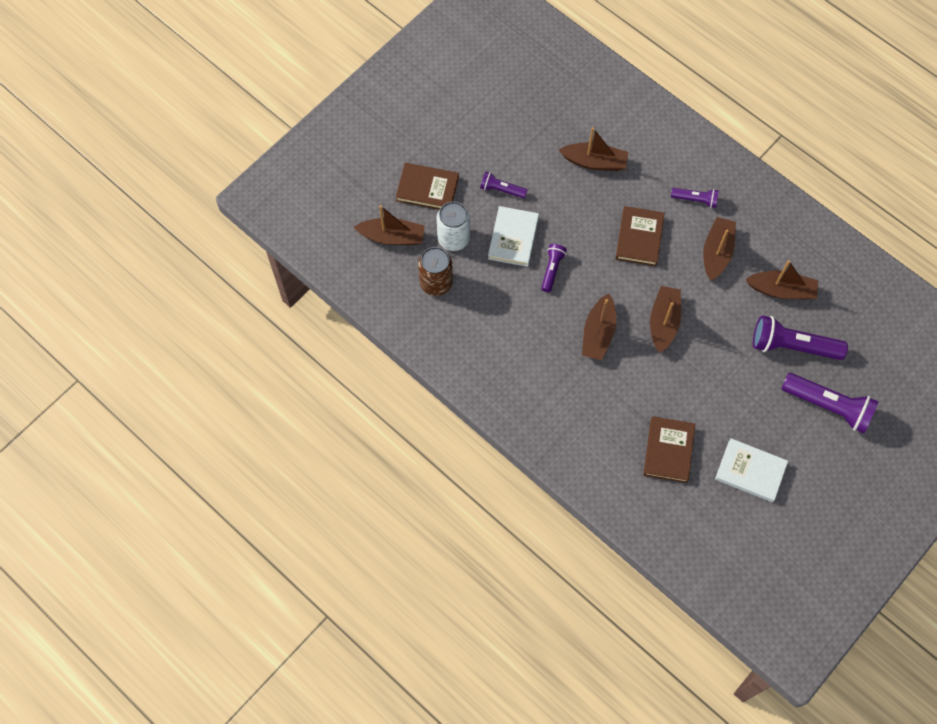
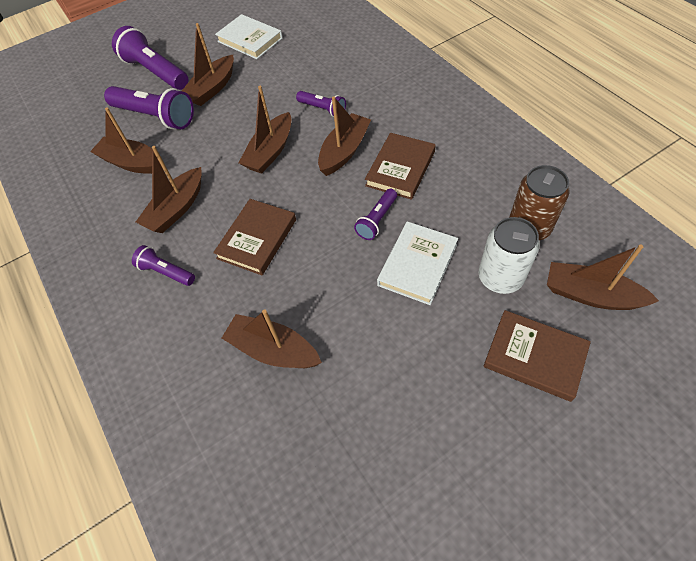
camera: 160 degrees left, 10 degrees down
purple flashlight [480,171,527,198] -> purple flashlight moved to [296,91,346,117]
brown book [643,416,695,483] -> brown book moved to [365,133,436,200]
none -> brown boat [182,23,234,106]

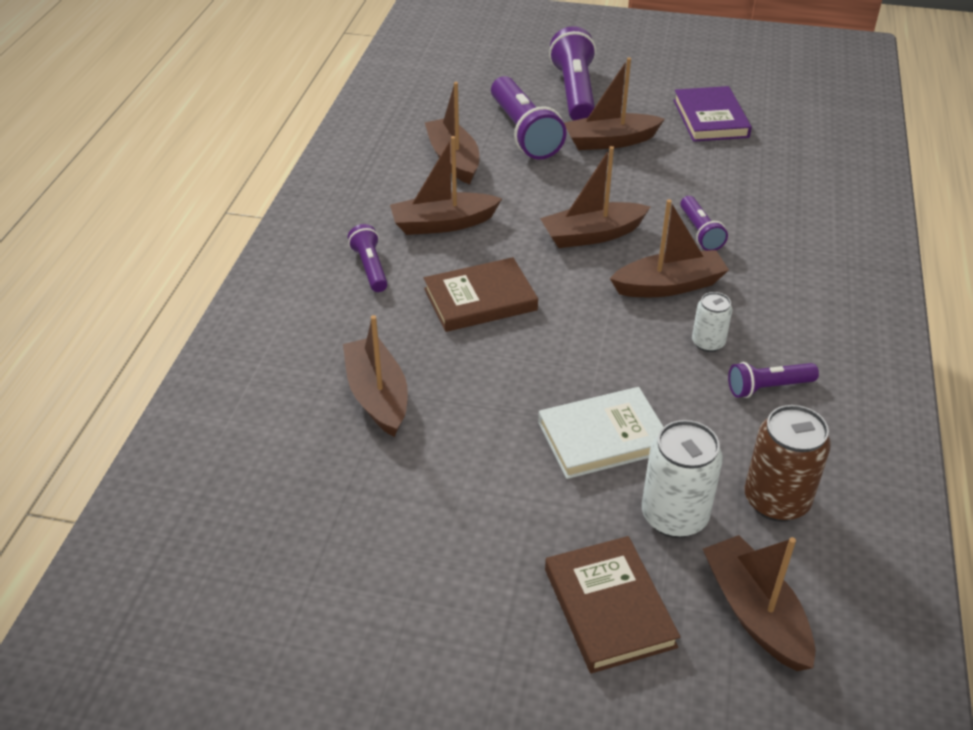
camera: 40 degrees right, 15 degrees down
white book [215,14,283,59] -> purple book [673,86,752,142]
purple flashlight [354,189,397,240] -> purple flashlight moved to [728,362,819,398]
brown book [365,133,436,200] -> white can [692,292,732,352]

